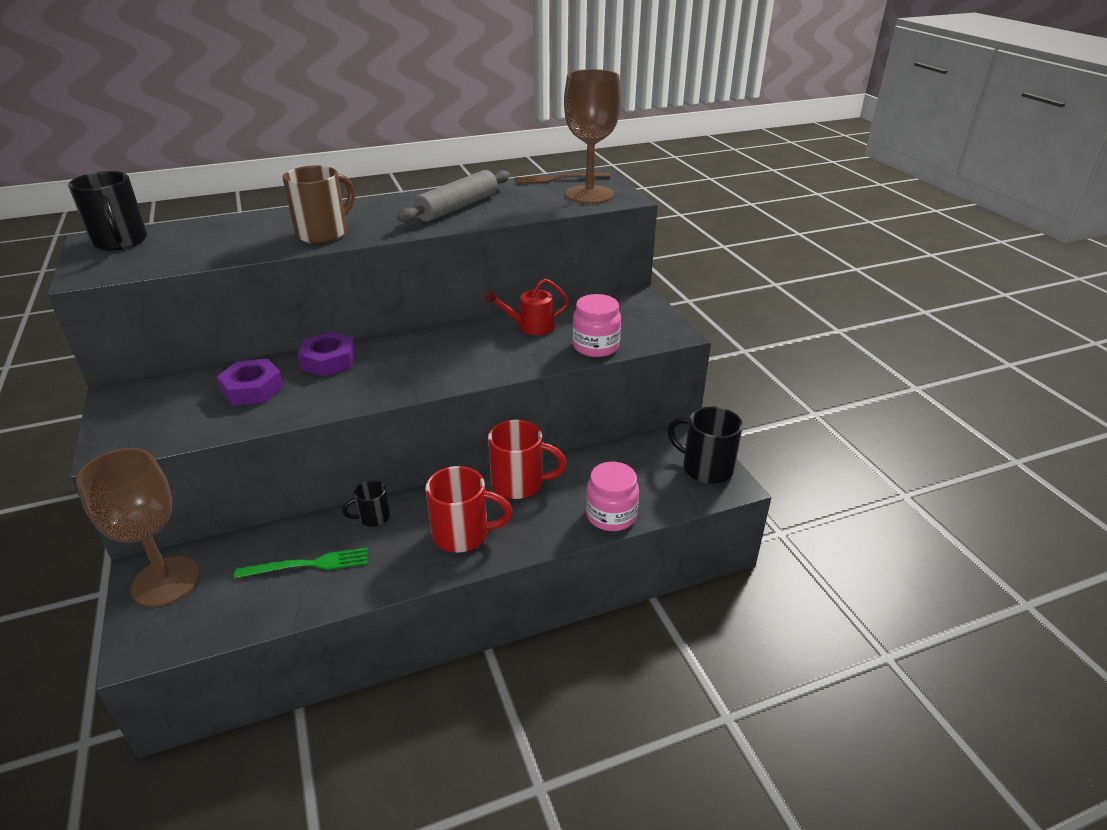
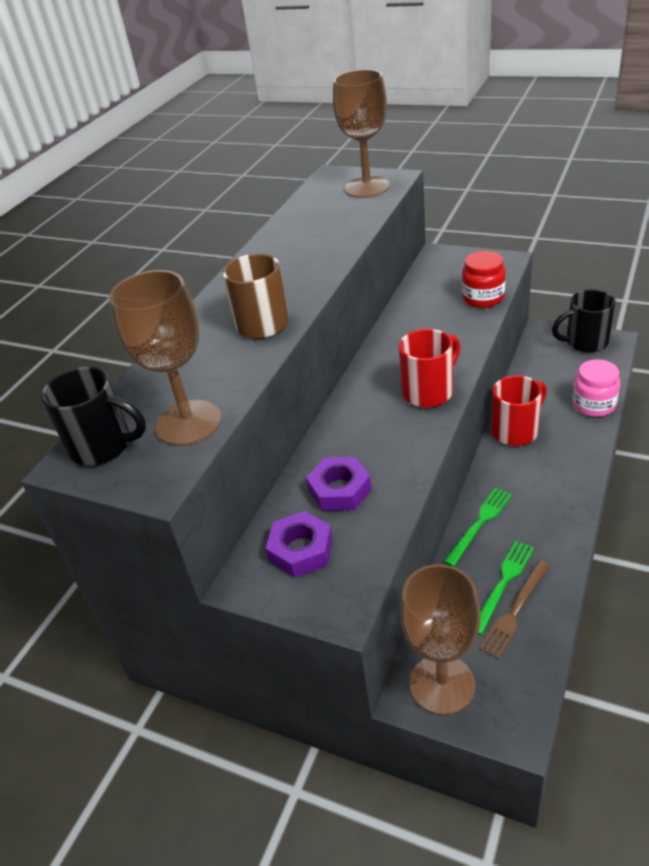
camera: 40 degrees left, 5 degrees up
purple nut [298,332,356,376] -> purple nut moved to [265,511,333,578]
black mug [342,480,390,527] -> green fork [444,488,512,567]
grey rolling pin [397,170,510,223] -> none
red mug [425,466,513,553] -> red mug moved to [399,329,460,408]
red watering can [485,278,569,335] -> none
brown fork [515,173,610,184] -> brown fork moved to [479,560,550,659]
pink jar [572,294,621,357] -> red jar [462,251,506,308]
none -> brown goblet [109,270,222,446]

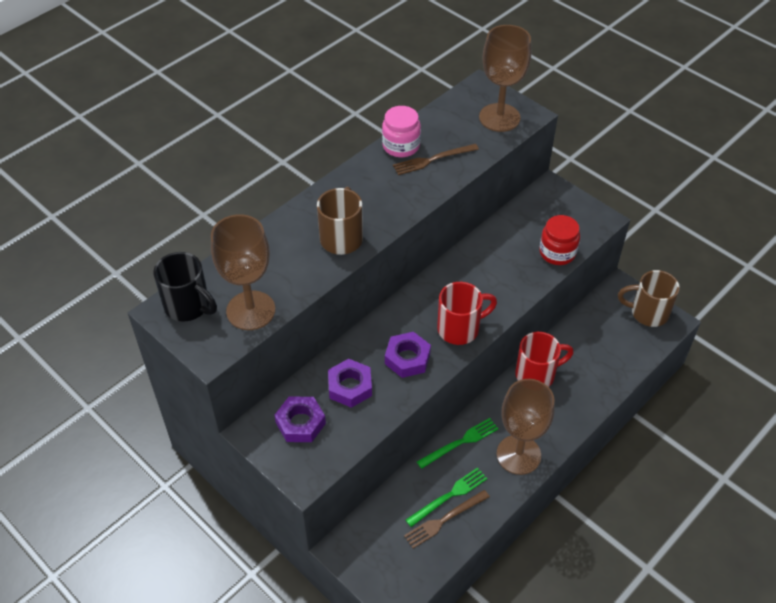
camera: 15 degrees right, 10 degrees up
brown goblet [400,564,481,715] -> brown goblet moved to [497,379,555,475]
black mug [552,289,615,353] -> brown mug [618,270,680,327]
pink jar [572,359,620,417] -> pink jar moved to [382,106,421,157]
none -> purple nut [385,332,431,378]
none -> brown fork [393,144,479,175]

